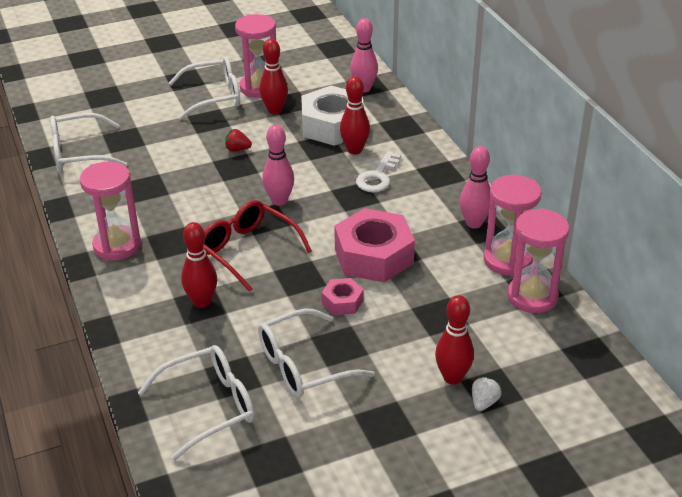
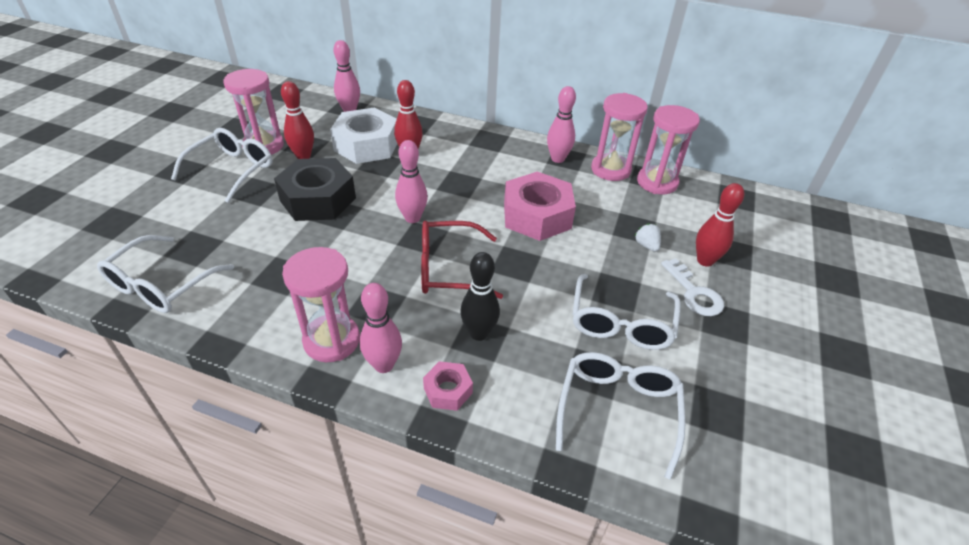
camera: 50 degrees left, 5 degrees up
red bowling pin [181,222,217,308] -> black bowling pin [460,252,500,341]
red strawberry [225,129,252,152] -> black nut [274,158,356,221]
pink nut [322,278,364,315] -> pink nut moved to [423,361,473,411]
white key [356,151,401,192] -> white key moved to [661,258,724,316]
white strawberry [472,377,501,411] -> white strawberry moved to [635,223,661,252]
none -> pink bowling pin [360,283,402,373]

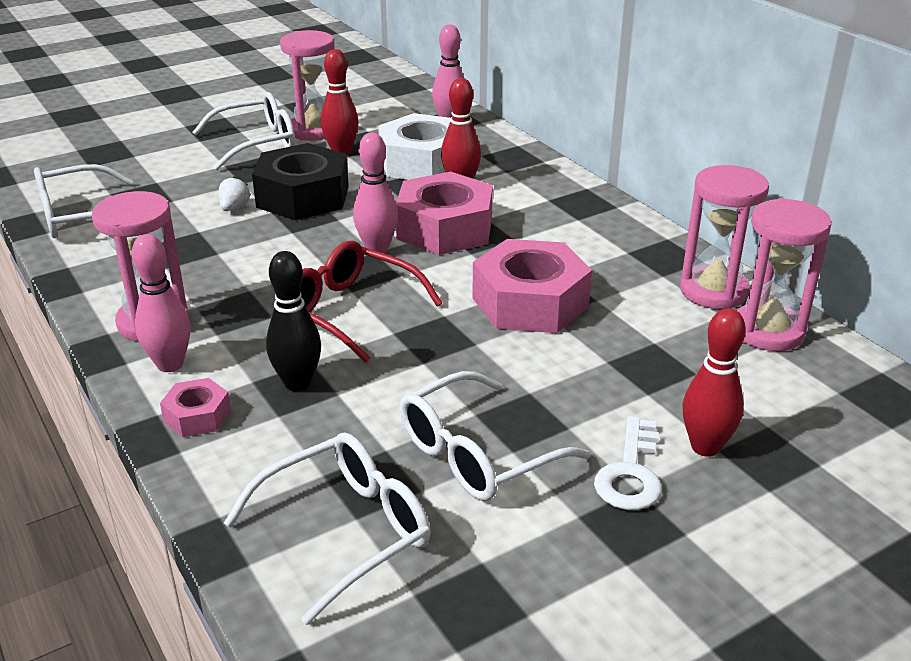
camera: 40 degrees right, 10 degrees down
pink bowling pin [547,86,576,163] -> none
white strawberry [635,223,661,252] -> white strawberry moved to [219,176,251,211]
none -> pink nut [396,172,493,255]

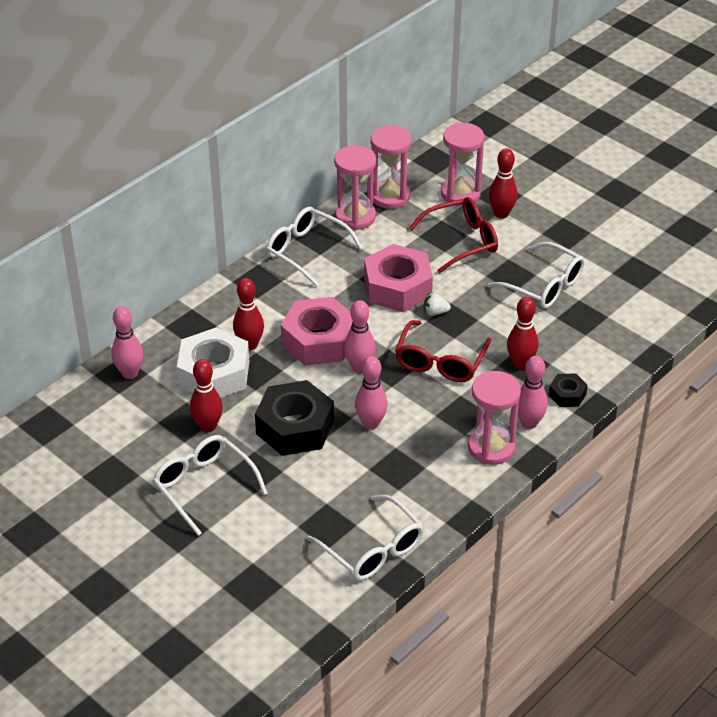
camera: 105 degrees left, 10 degrees up
pink nut [160,378,231,437] -> black nut [549,374,588,407]
white strawberry [219,176,251,211] -> white strawberry moved to [424,293,451,316]
white glasses [224,433,431,625] -> white glasses moved to [266,207,363,287]
black bowling pin [266,251,321,392] -> red bowling pin [507,297,538,369]
pink hourglass [280,30,335,141] -> pink hourglass moved to [441,123,484,206]
white key [594,416,662,510] -> none
none -> pink bowling pin [355,356,388,430]
none -> red glasses [408,197,498,273]

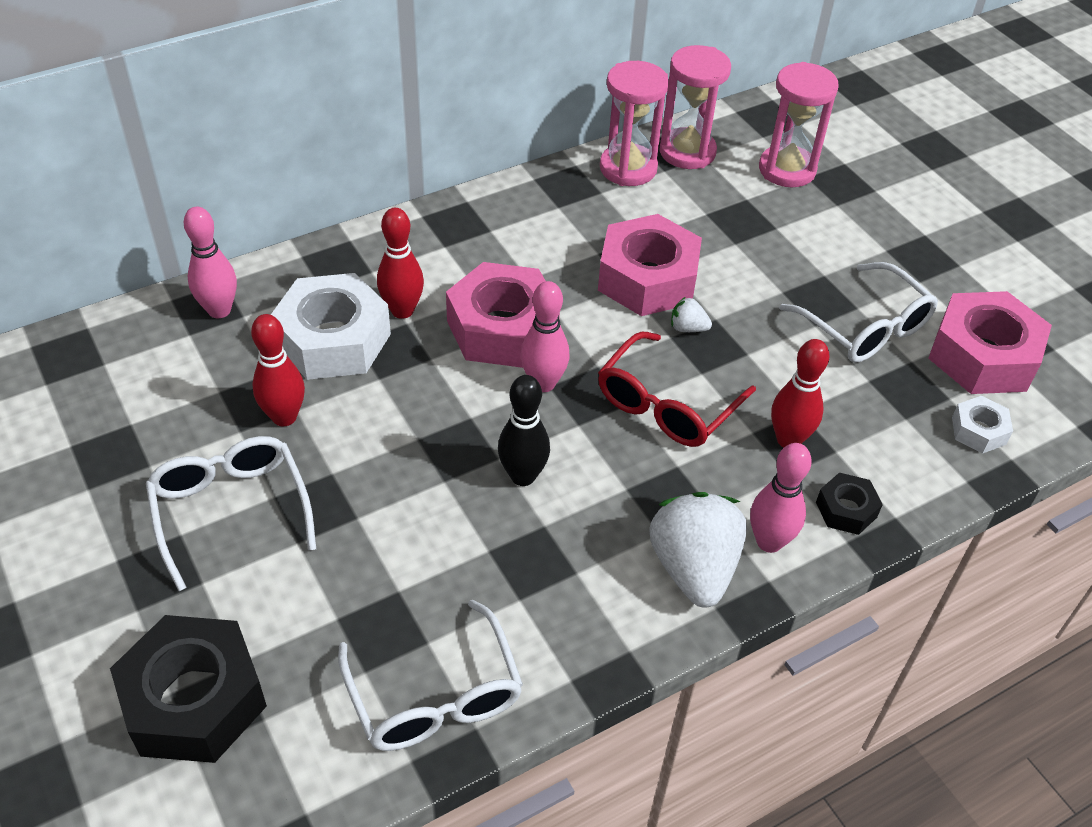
camera: 15 degrees right, 5 degrees up
black nut [255,380,334,456] -> black nut moved to [110,615,267,763]
white glasses [266,207,363,287] -> none
pink bowling pin [355,356,388,430] -> black bowling pin [498,375,550,486]
red glasses [408,197,498,273] -> none
pink hourglass [468,371,521,465] -> white strawberry [649,492,747,607]
red bowling pin [489,148,518,219] -> none
none -> pink nut [928,291,1052,394]
none -> white nut [952,396,1013,454]

